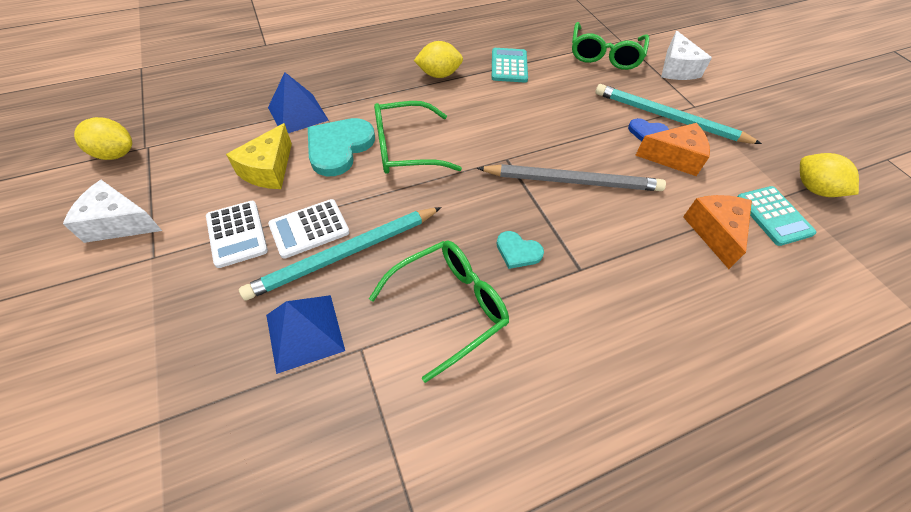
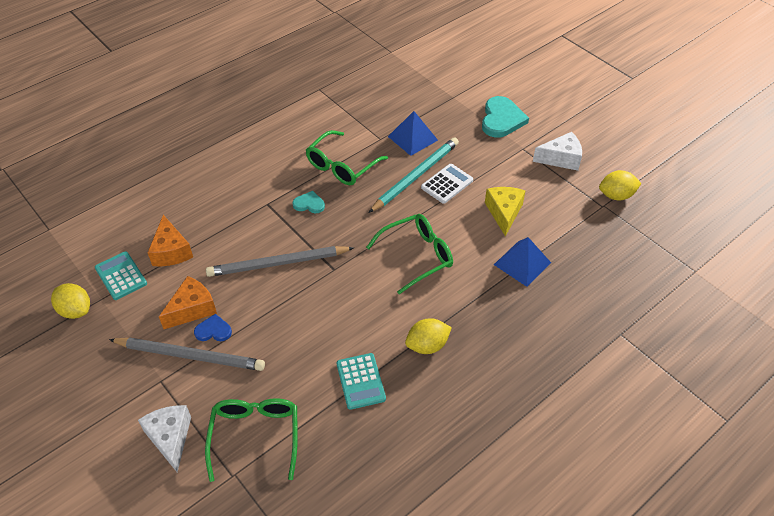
camera: 165 degrees right, 5 degrees down
white calculator [206,201,268,268] -> none
turquoise heart [308,118,375,176] -> turquoise heart moved to [482,96,529,137]
turquoise pencil [595,84,762,144] -> grey pencil [109,338,265,371]
orange cheese [635,123,710,176] -> orange cheese turned 150 degrees clockwise [159,276,217,329]

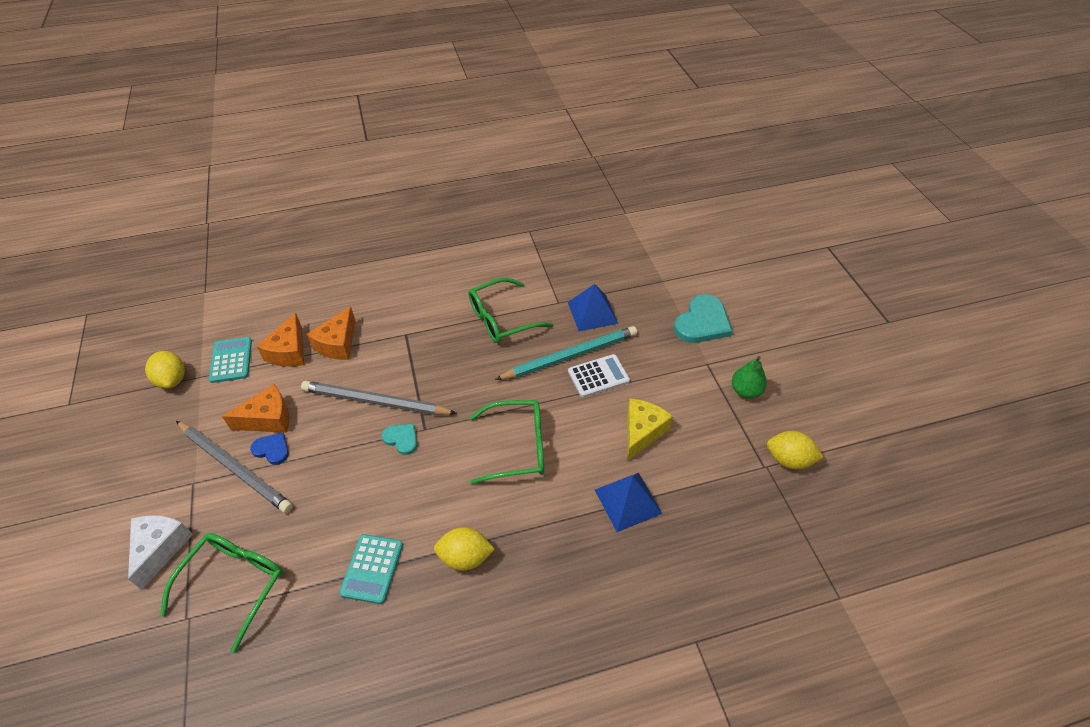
camera: 25 degrees right, 0 degrees up
turquoise heart [292,191,325,213] -> turquoise heart moved to [382,424,417,455]
white cheese [533,132,582,171] -> green pear [732,356,767,399]
none -> orange cheese [307,306,355,360]

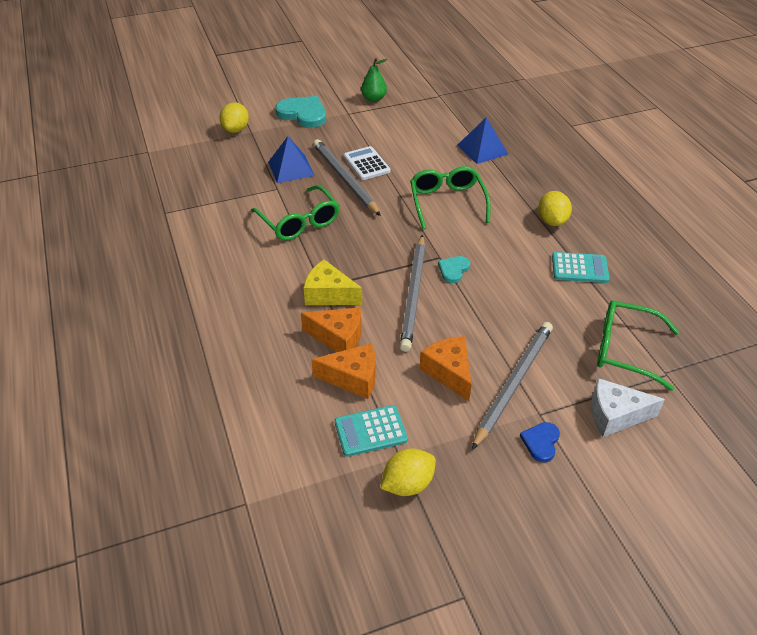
camera: 95 degrees left, 5 degrees down
blue heart [250,433,289,465] -> blue heart moved to [520,422,560,462]
turquoise pencil [495,326,637,380] -> grey pencil [313,139,381,216]
yellow cheese [627,398,673,461] -> yellow cheese moved to [304,260,362,305]
yellow lemon [767,431,824,469] -> yellow lemon moved to [220,102,249,133]

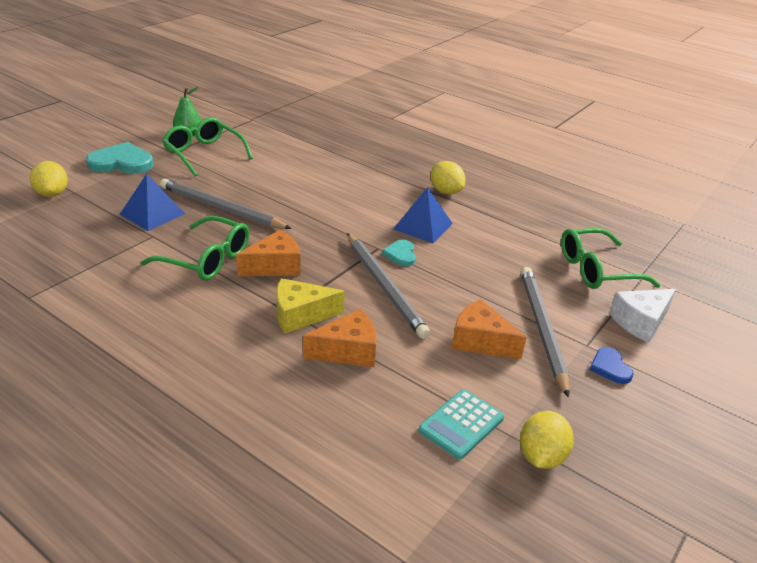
camera: 35 degrees left, 10 degrees down
orange cheese [311,343,375,399] -> orange cheese moved to [236,229,301,276]
white calculator [344,146,391,180] -> none
green glasses [410,166,491,229] -> green glasses moved to [162,117,253,177]
blue pyramid [457,117,508,164] -> blue pyramid moved to [393,187,453,243]
turquoise calculator [552,252,610,283] -> none

